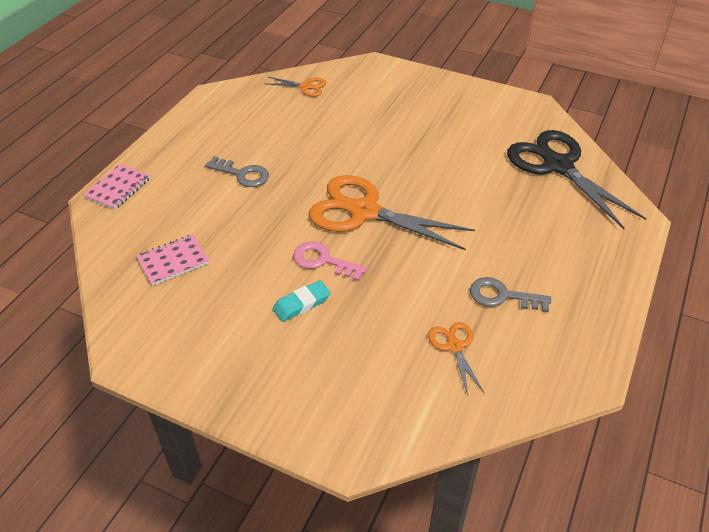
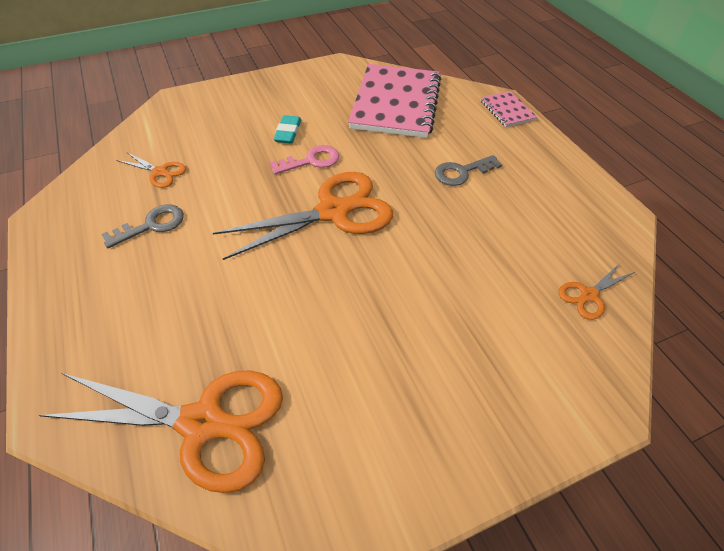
camera: 130 degrees right, 5 degrees up
pink notebook [136,234,209,286] -> pink notebook [348,64,441,138], size x2.18
black scissors [507,130,647,229] -> orange scissors [39,371,283,493]

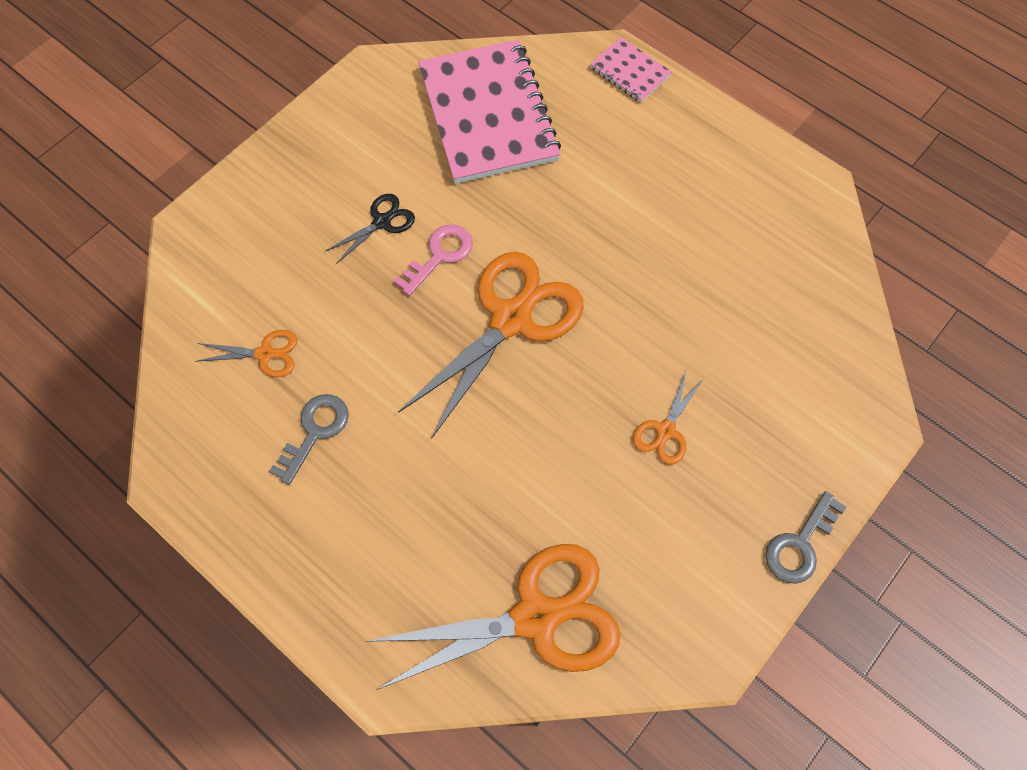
camera: 25 degrees left, 15 degrees up
turquoise eraser [273,115,301,144] -> black scissors [325,194,415,264]
grey key [435,155,502,186] -> grey key moved to [765,491,846,584]
orange scissors [559,262,635,320] -> orange scissors moved to [633,369,704,465]

